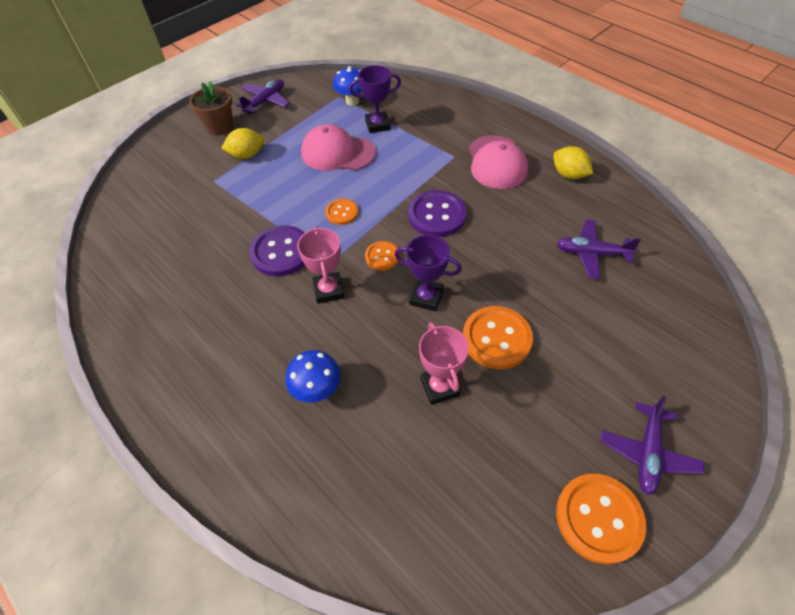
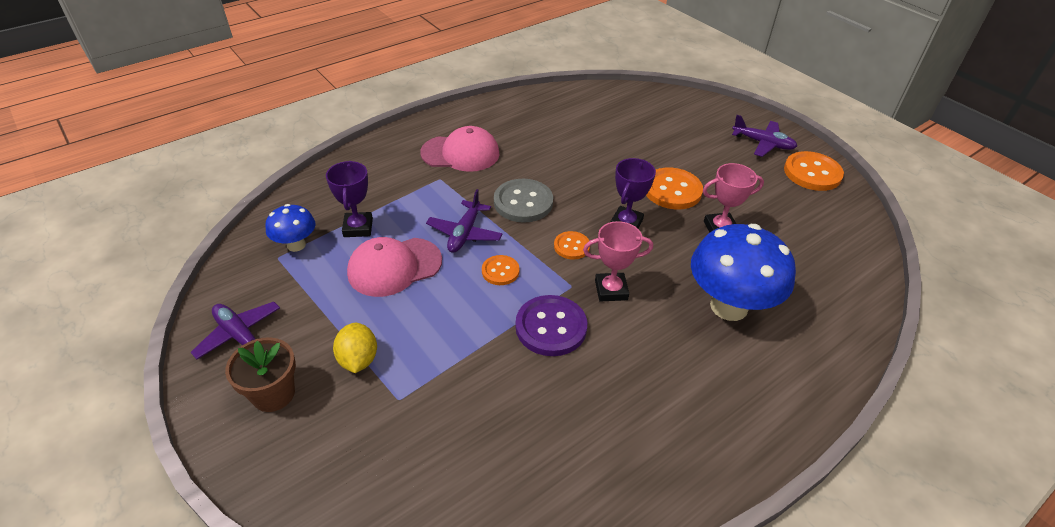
camera: 85 degrees left, 10 degrees down
blue mushroom [285,350,341,403] -> blue mushroom [691,224,796,321], size x1.92
pink cap [301,124,376,171] -> pink cap turned 45 degrees clockwise [347,237,442,297]
purple button [408,190,467,237] -> grey button [494,179,553,223]
yellow lemon [553,146,593,179] -> none
purple plane [556,219,641,279] -> purple plane moved to [426,189,503,253]

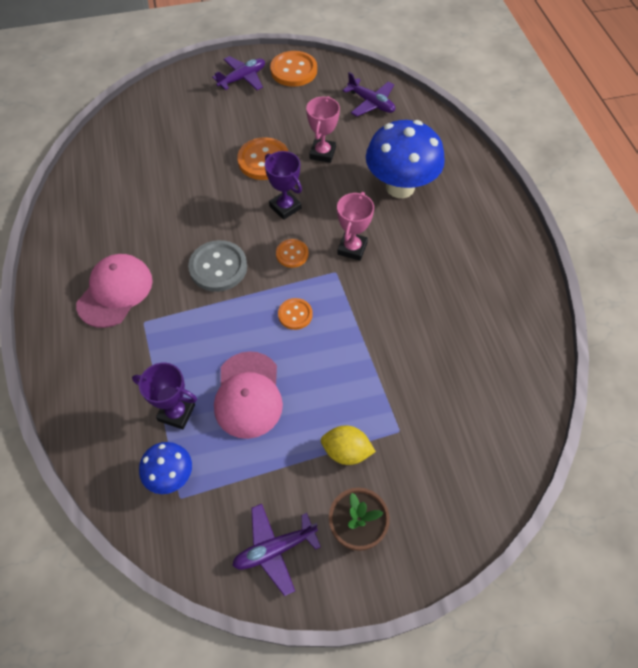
camera: 65 degrees left, 15 degrees up
purple plane [426,189,503,253] -> purple plane moved to [343,72,395,117]
purple button [515,295,587,356] -> none

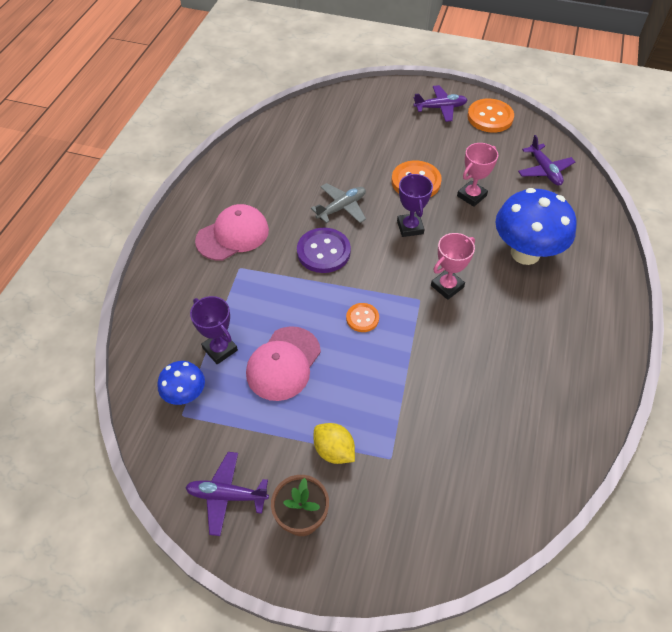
camera: 30 degrees right, 5 degrees down
grey button [188,240,247,292] -> purple button [297,228,351,273]
orange button [276,239,309,268] -> none
none -> grey plane [311,183,366,223]

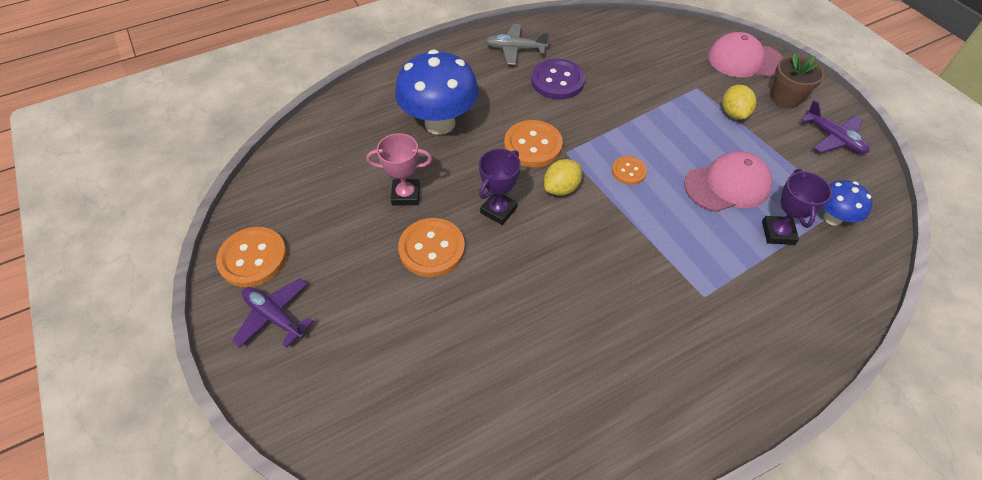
camera: 135 degrees left, 0 degrees up
pink cap [195,204,269,260] -> pink cap moved to [708,32,783,78]
purple button [297,228,351,273] -> purple button moved to [531,59,585,99]
grey plane [311,183,366,223] -> grey plane moved to [486,24,549,65]
pink trophy [431,233,475,300] -> orange button [504,120,563,167]
purple plane [518,135,575,186] -> none
none -> yellow lemon [544,159,582,196]

